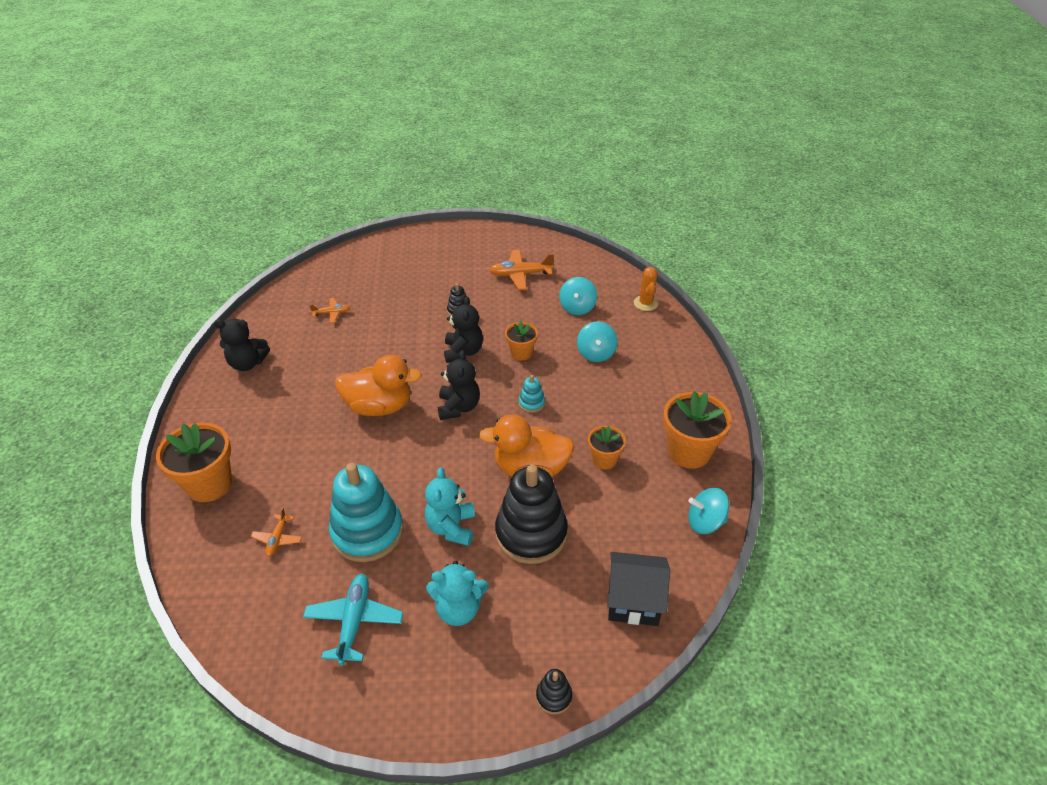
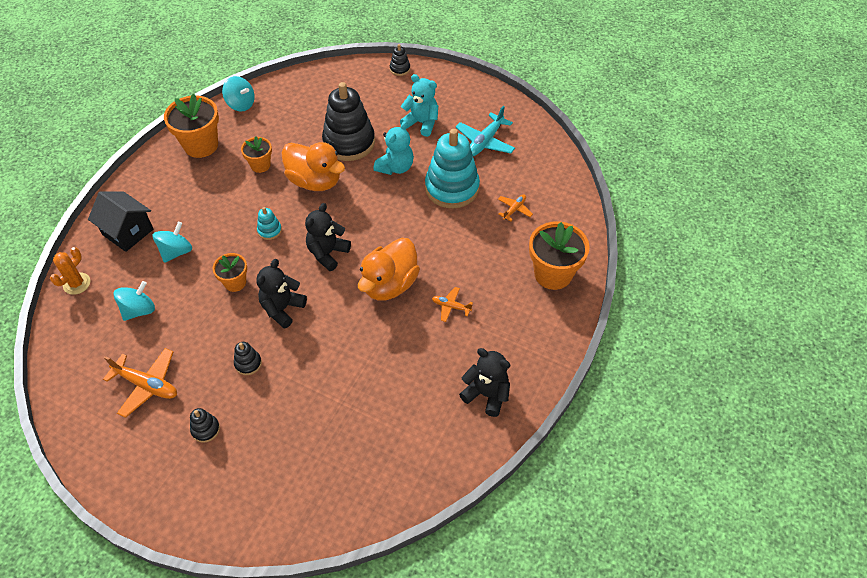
camera: 150 degrees left, 10 degrees up
orange plane [309,298,350,323] -> orange plane moved to [432,287,473,322]
orange duck [335,355,422,416] -> orange duck turned 90 degrees counterclockwise [358,238,420,301]
black house [607,552,670,626] -> black house moved to [88,192,153,252]
none -> black stacking toy [190,408,220,443]

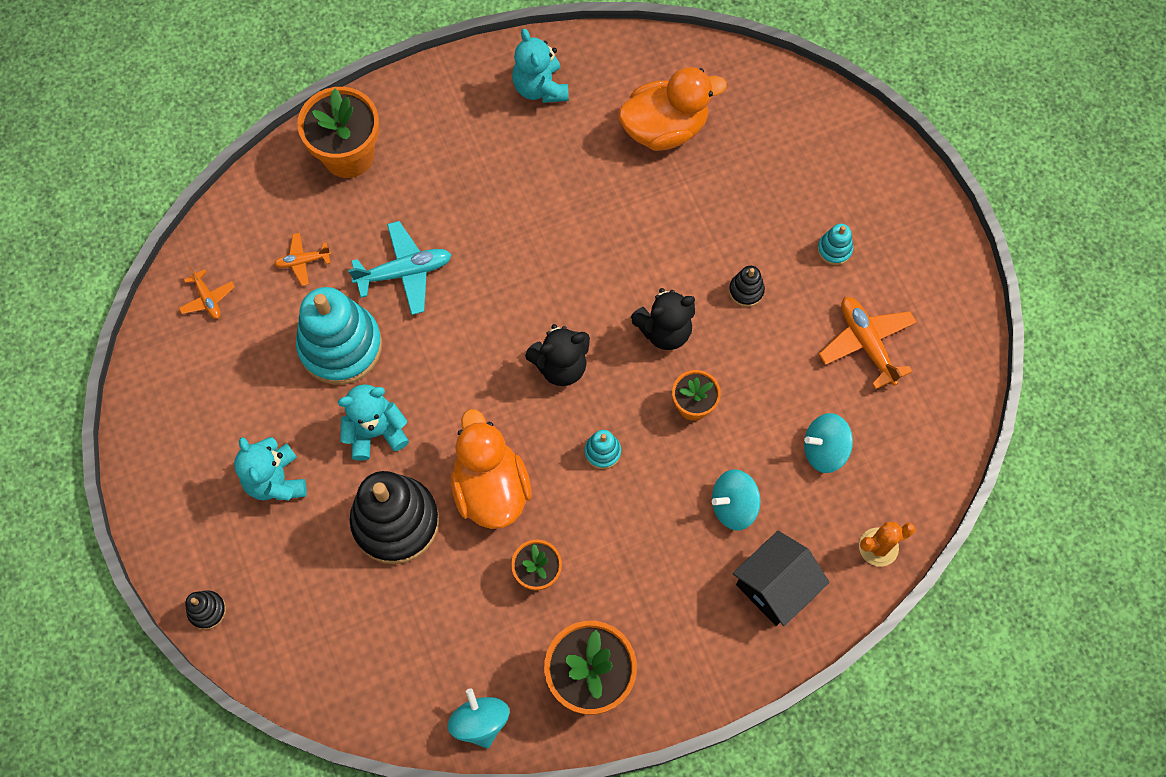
camera: 140 degrees left, 15 degrees up
black house [88,192,153,252] -> black house turned 60 degrees clockwise [733,531,830,626]
black stacking toy [190,408,220,443] -> turquoise stacking toy [817,224,853,265]
orange duck [358,238,420,301] -> orange duck moved to [618,67,727,151]
orange plane [432,287,473,322] -> orange plane moved to [179,267,235,319]
turquoise plane [456,106,515,156] -> turquoise plane moved to [348,221,452,315]
black teddy bear [459,348,510,417] -> turquoise teddy bear [512,29,569,103]

